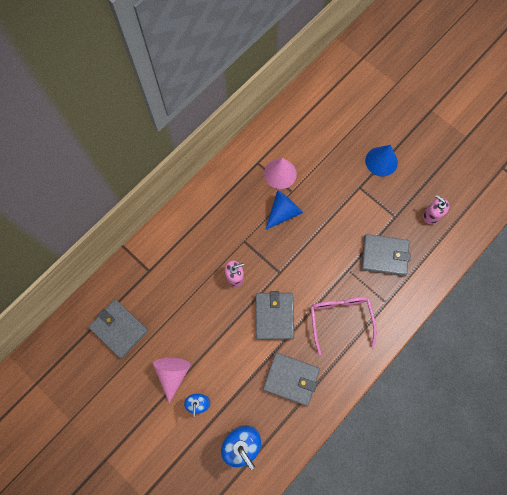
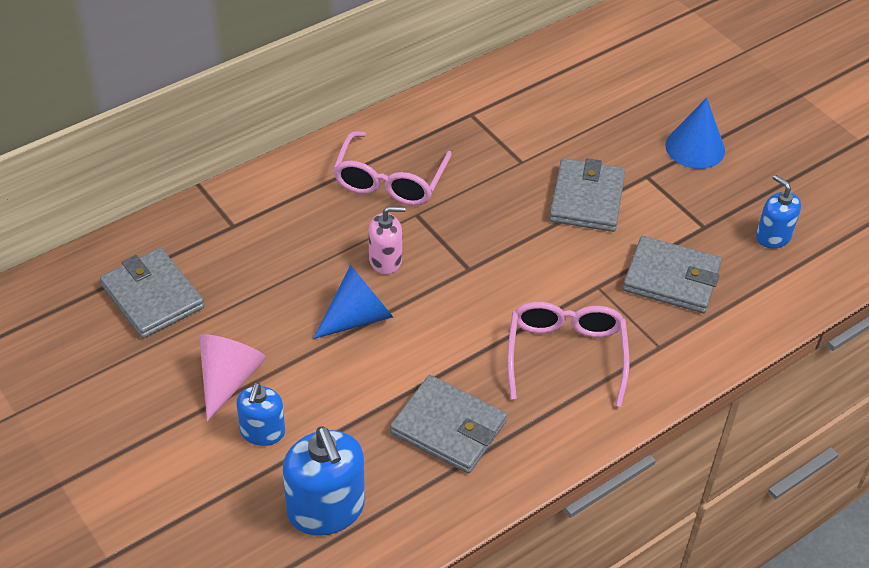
camera: 10 degrees right, 25 degrees down
grey wallet [256,291,294,340] -> grey wallet moved to [549,158,625,232]
pink cone [264,158,297,189] -> none
blue cone [265,190,303,230] -> blue cone moved to [313,265,393,339]
pink soap dispenser [423,195,449,224] -> blue soap dispenser [756,175,801,248]
none -> pink glasses [333,131,452,206]

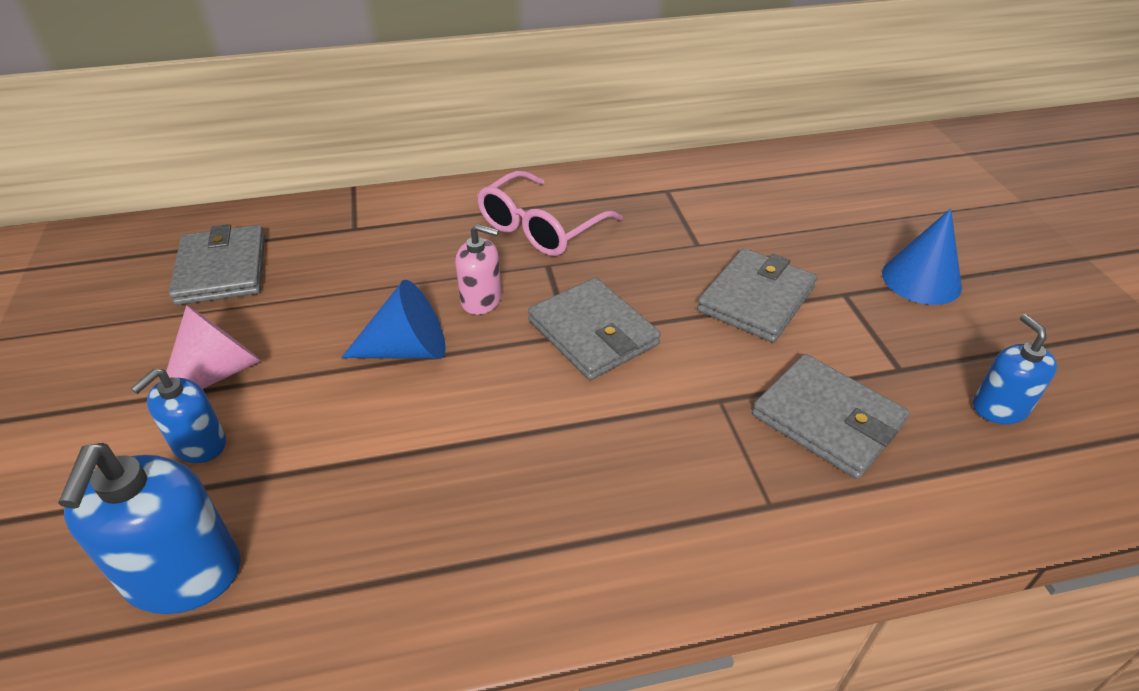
camera: 25 degrees right, 5 degrees down
grey wallet [390,375,507,474] -> grey wallet moved to [528,277,661,380]
pink glasses [507,302,629,407] -> none

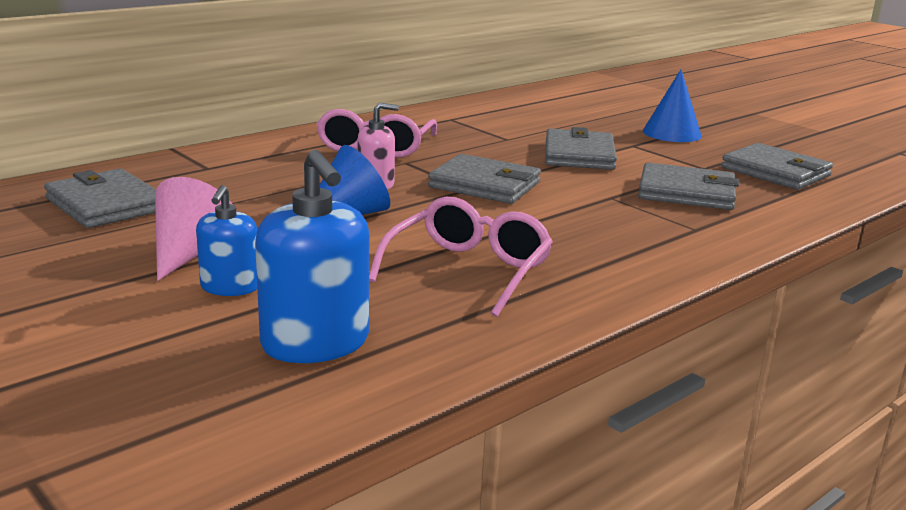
camera: 30 degrees left, 20 degrees down
blue soap dispenser [973,314,1057,424] -> grey wallet [721,143,833,190]
none -> pink glasses [369,197,553,317]

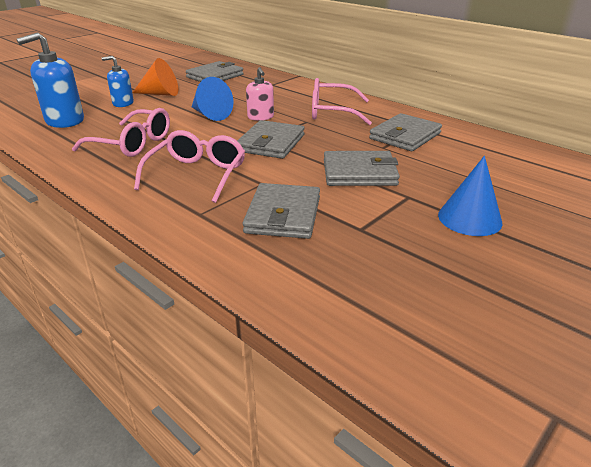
camera: 85 degrees right, 10 degrees up
pink cone [155,177,233,281] -> orange cone [132,58,178,96]
grey wallet [721,143,833,190] -> grey wallet moved to [369,113,442,151]
none -> pink glasses [134,130,245,203]

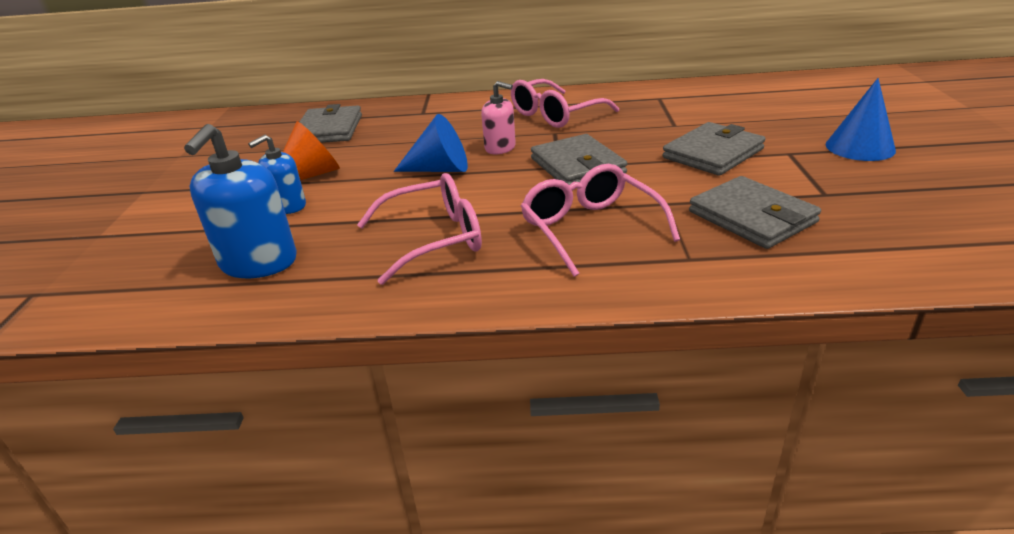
camera: 40 degrees left, 0 degrees up
grey wallet [369,113,442,151] -> none

